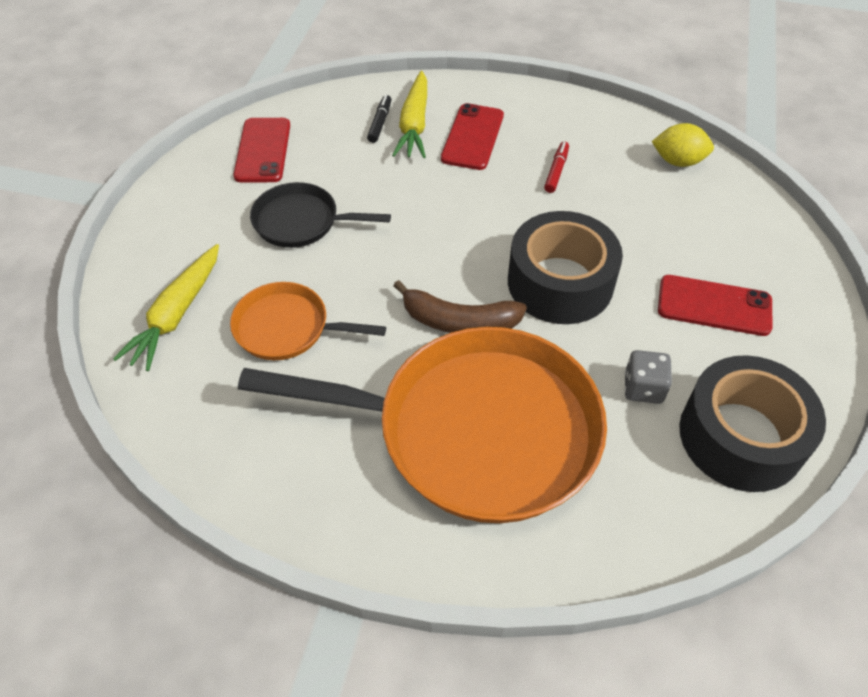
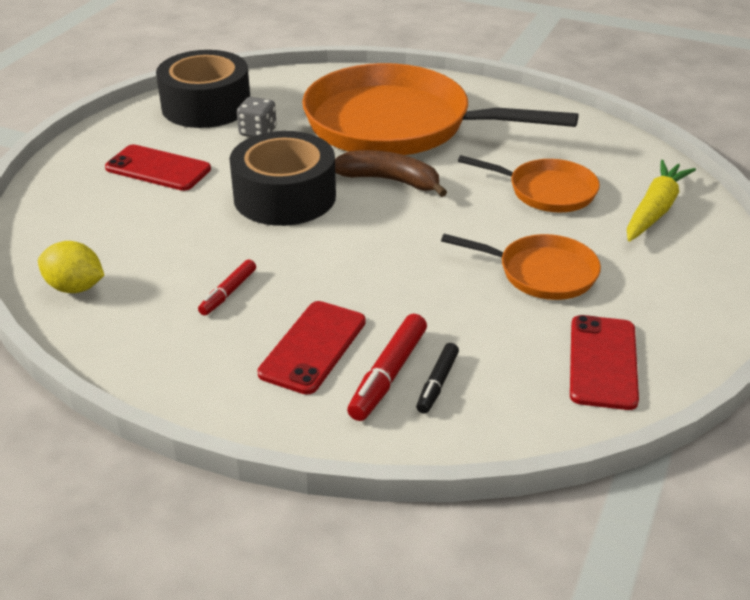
camera: 170 degrees left, 15 degrees down
black pan [250,182,391,248] -> orange pan [441,234,601,300]
yellow carrot [392,71,427,158] -> red marker [347,314,427,421]

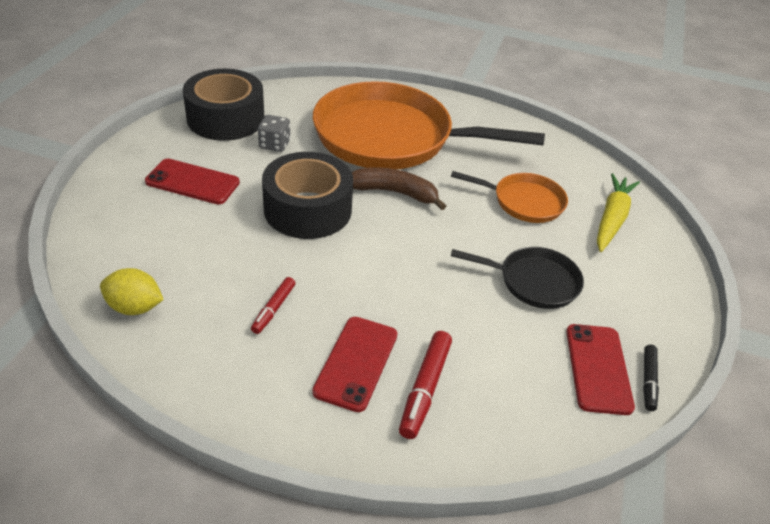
camera: 10 degrees left, 5 degrees up
black marker [416,343,459,414] -> black marker moved to [643,345,659,411]
orange pan [441,234,601,300] -> black pan [451,247,584,309]

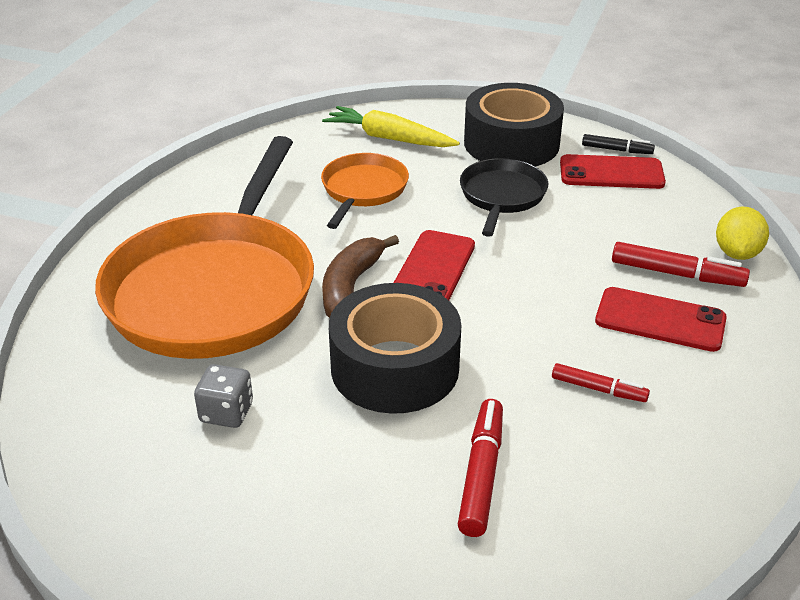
camera: 85 degrees left, 5 degrees down
yellow lemon [100,268,164,315] -> yellow lemon moved to [716,207,769,260]
red phone [145,159,240,204] -> red phone moved to [394,230,475,300]
black tape [183,69,264,141] -> black tape moved to [464,83,564,166]
none -> red marker [458,399,503,537]

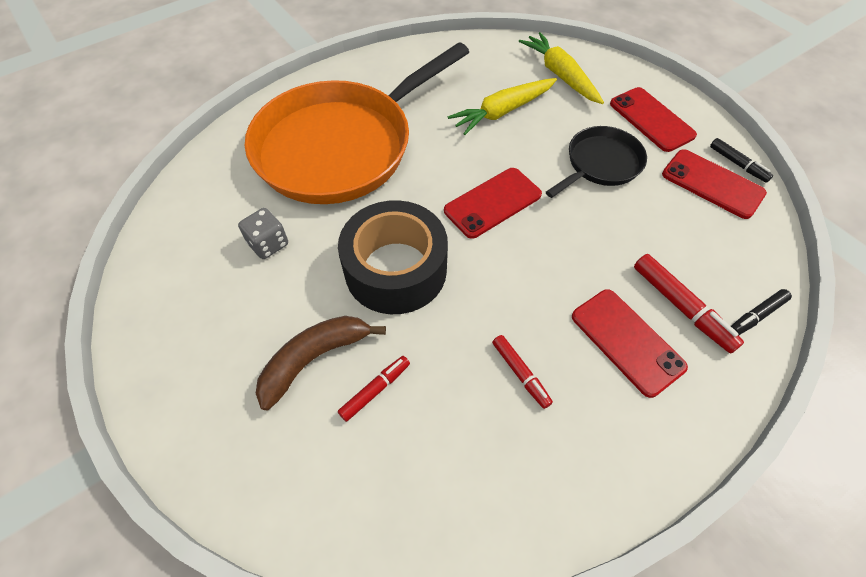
camera: 35 degrees right, 20 degrees up
orange pan [321,153,409,229] -> yellow carrot [448,78,557,135]
brown banana [322,235,399,318] -> brown banana moved to [256,316,386,410]
red marker [458,399,503,537] -> red marker [338,356,410,422], size x0.64
black tape [464,83,564,166] -> red phone [610,87,697,152]
yellow lemon [716,207,769,260] -> black marker [731,289,792,335]

